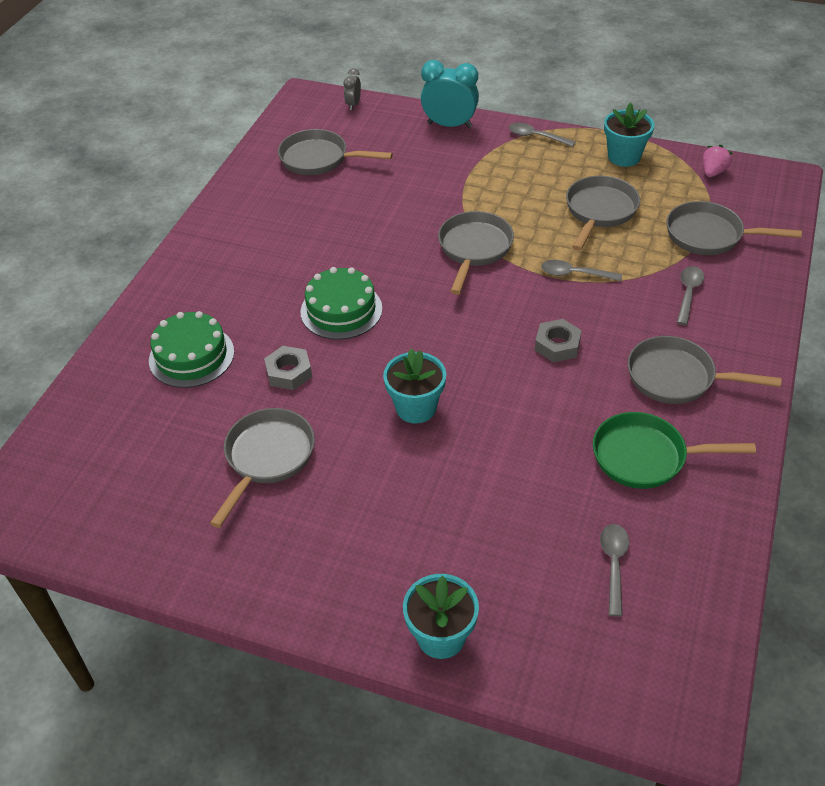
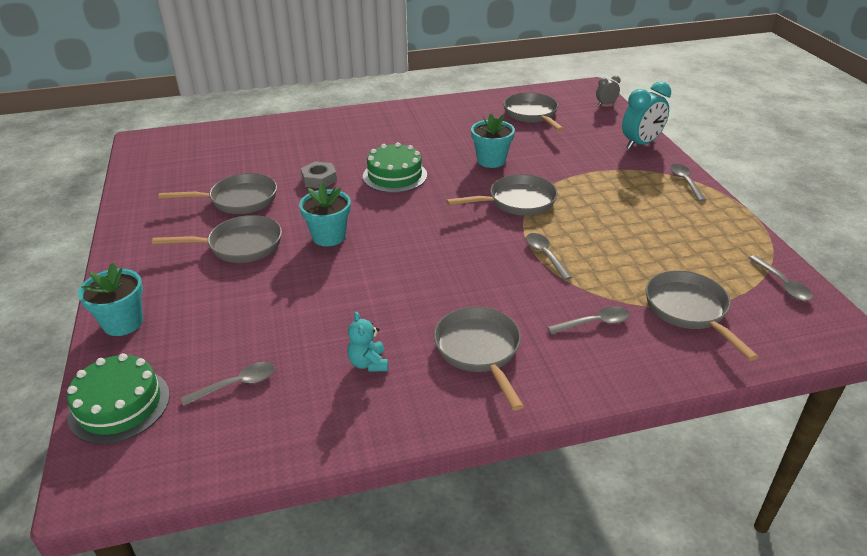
camera: 55 degrees right, 10 degrees down
green cake [149,311,234,388] -> green cake moved to [67,353,170,444]
turquoise clock [421,60,479,128] -> turquoise clock turned 75 degrees clockwise [622,81,671,149]
grey nut [535,319,582,362] -> none
grey pan [566,176,640,251] -> grey pan moved to [152,215,282,263]
green pan [593,412,756,489] -> turquoise teddy bear [347,312,388,372]
turquoise flower pot [604,103,654,167] -> turquoise flower pot moved to [471,114,515,168]
pink strawberry [703,145,733,177] -> grey spoon [749,255,813,301]

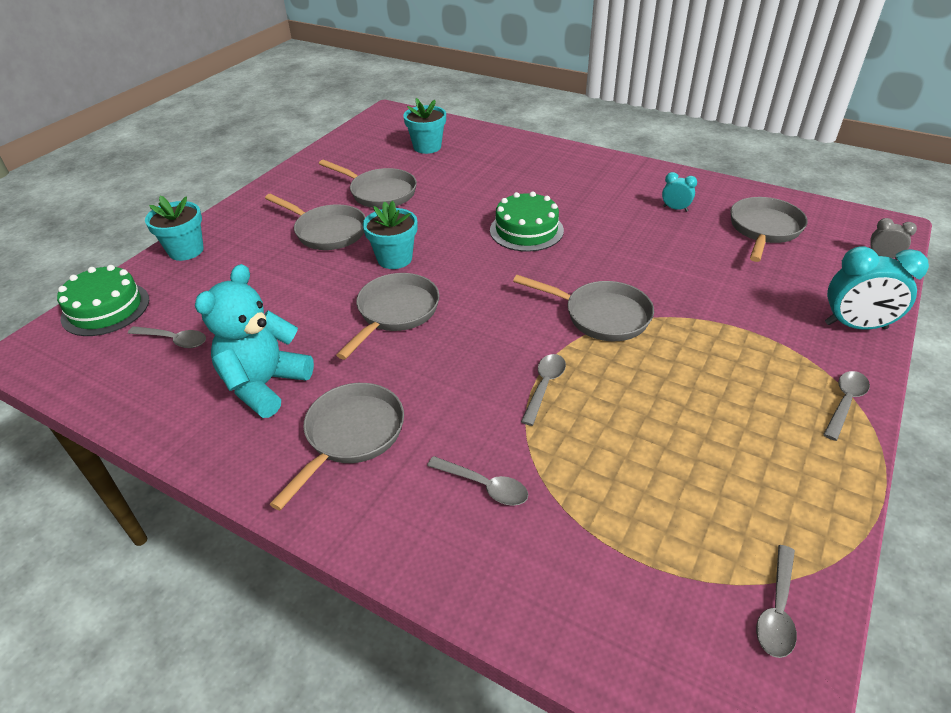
camera: 45 degrees right, 5 degrees up
grey nut [301,162,337,188] -> none
turquoise teddy bear [347,312,388,372] -> turquoise teddy bear [195,264,314,418], size x2.04
turquoise flower pot [471,114,515,168] -> turquoise flower pot moved to [403,98,446,154]
grey pan [646,271,759,361] -> grey pan moved to [337,273,439,360]
none -> turquoise clock [662,172,697,212]

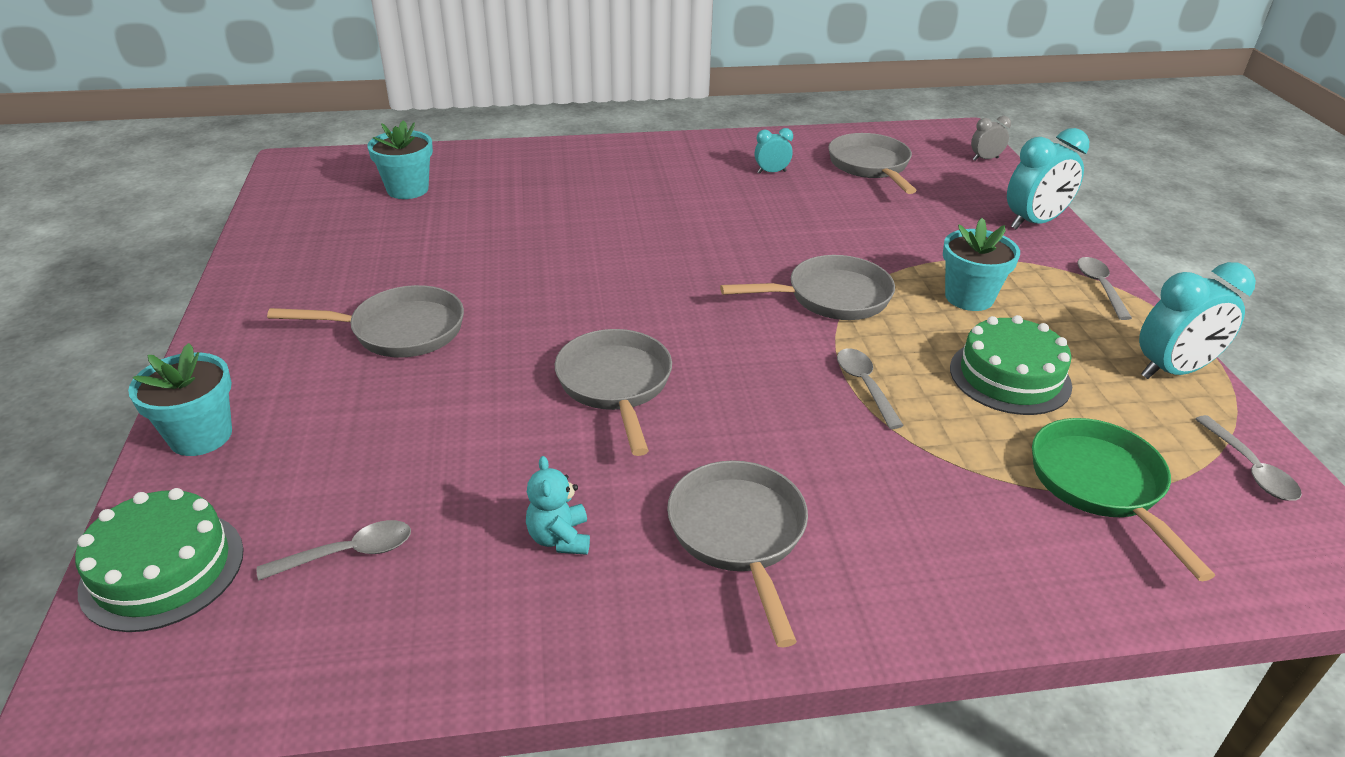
camera: 40 degrees left, 5 degrees down
turquoise teddy bear [195,264,314,418] -> turquoise teddy bear [526,456,590,555], size x0.49
grey pan [319,160,417,209] -> none
turquoise flower pot [363,201,417,269] -> turquoise flower pot moved to [943,218,1020,311]
grey spoon [427,456,528,506] -> none
green cake [490,191,564,252] -> green cake moved to [950,315,1072,415]
none -> green pan [1032,418,1215,581]
none -> turquoise clock [1139,262,1256,379]

